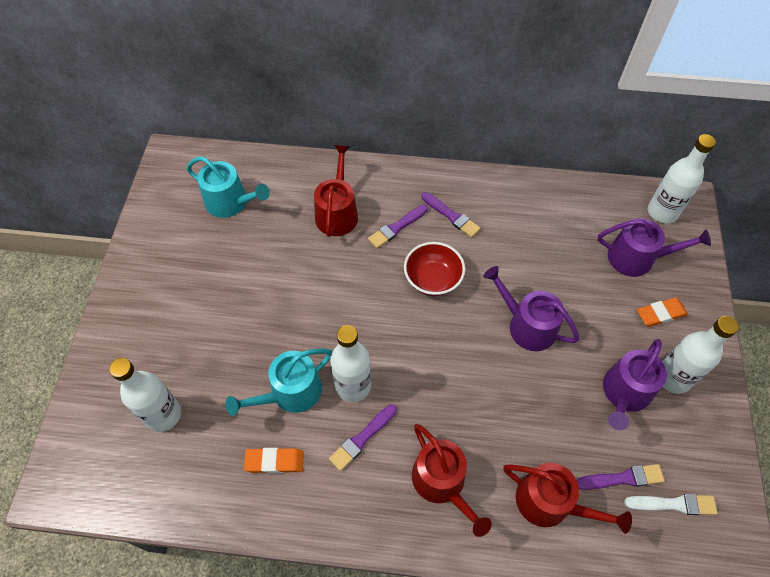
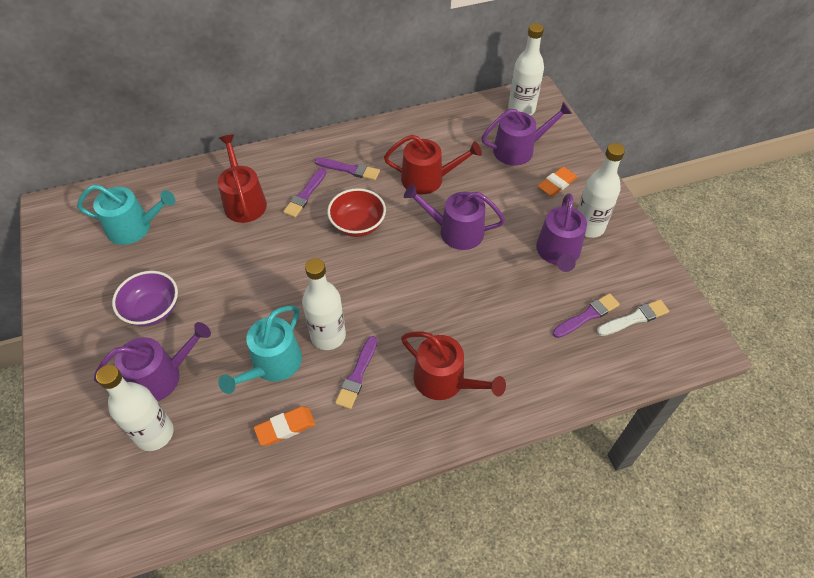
camera: 25 degrees left, 5 degrees down
red watering can [503,463,632,534] -> red watering can moved to [384,135,482,194]
none -> purple watering can [94,322,211,401]
none -> purple bowl [112,271,178,327]

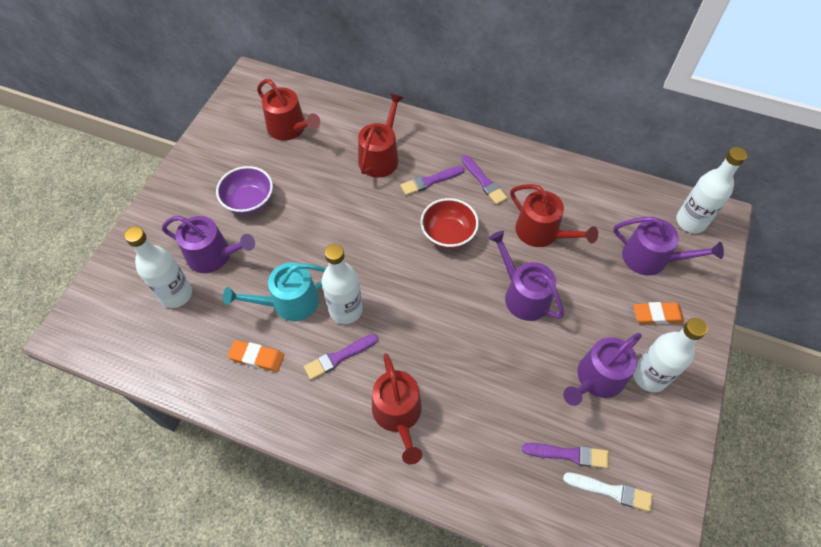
camera: 40 degrees right, 5 degrees up
turquoise watering can [77,184,175,245] -> red watering can [257,79,320,141]

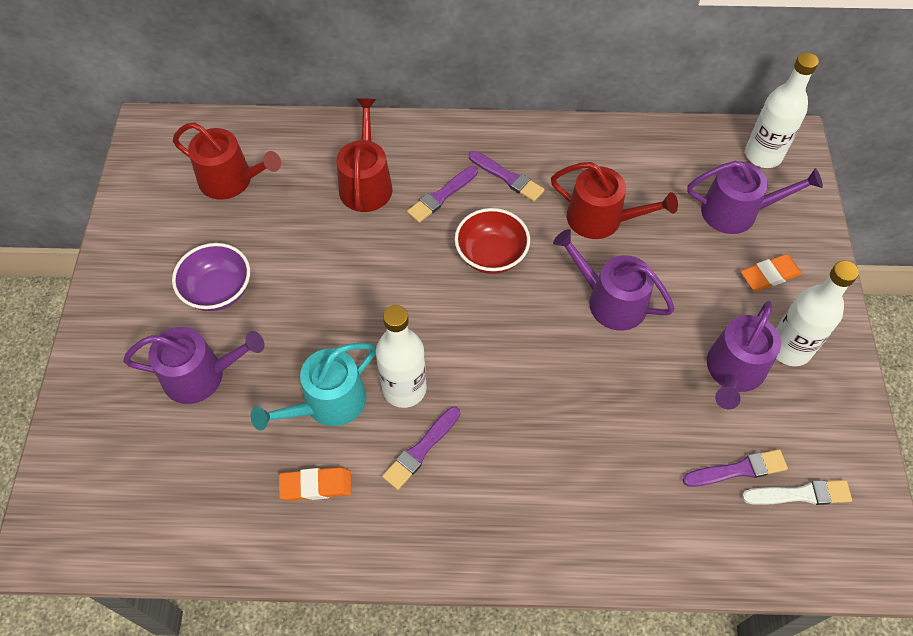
camera: 20 degrees left, 0 degrees up
white bottle [124,226,192,308] -> none
red watering can [372,353,422,465] -> none

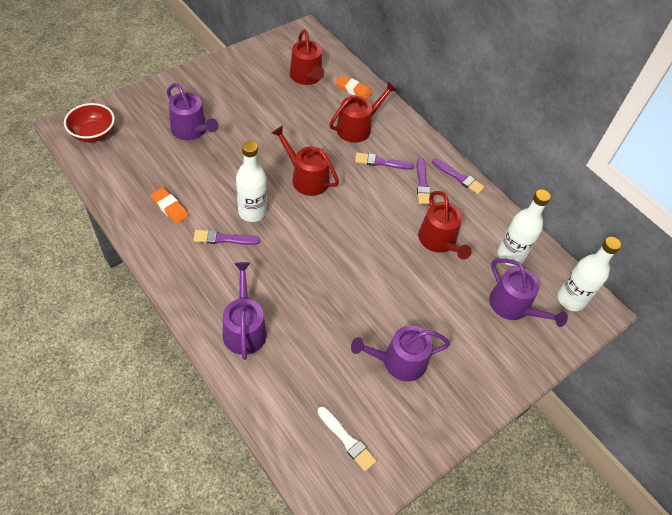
camera: 45 degrees right, 5 degrees down
purple bowl [172,243,250,311] -> none
turquoise watering can [251,343,376,431] -> none
red bowl [455,208,530,274] -> red bowl moved to [64,103,115,142]
purple watering can [553,229,675,331] -> purple watering can moved to [223,262,267,360]
purple brush [682,449,788,487] -> purple brush moved to [432,158,485,194]
orange eraser [741,254,802,291] -> orange eraser moved to [336,75,372,99]
white bottle [776,261,859,366] -> white bottle moved to [498,189,551,266]
none -> red watering can [272,125,339,196]

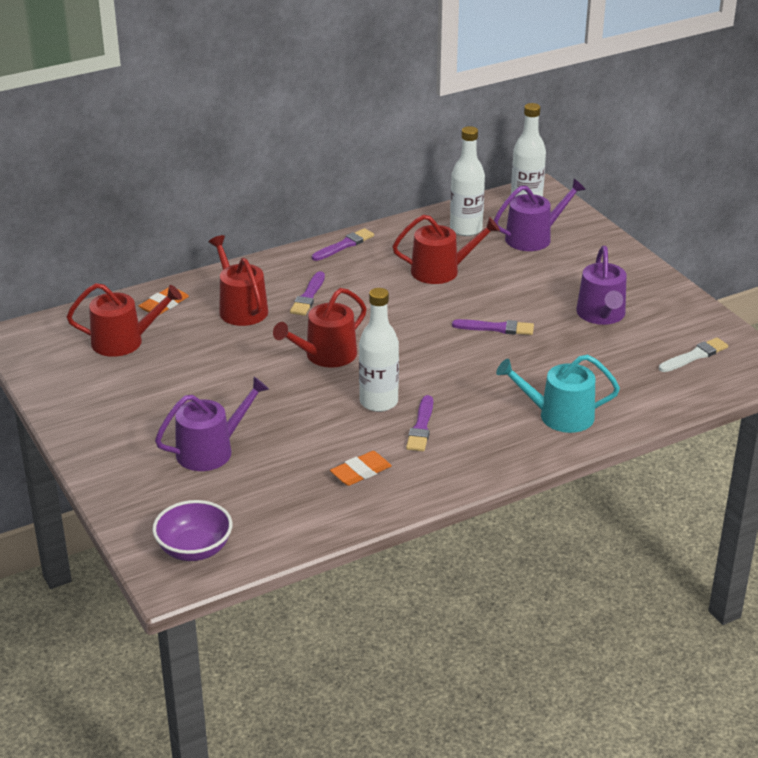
camera: 75 degrees left, 20 degrees down
red bowl [64,103,115,142] -> purple bowl [152,500,233,561]
purple watering can [223,262,267,360] -> turquoise watering can [496,355,620,433]
purple brush [417,158,431,205] -> purple brush moved to [452,319,534,335]

